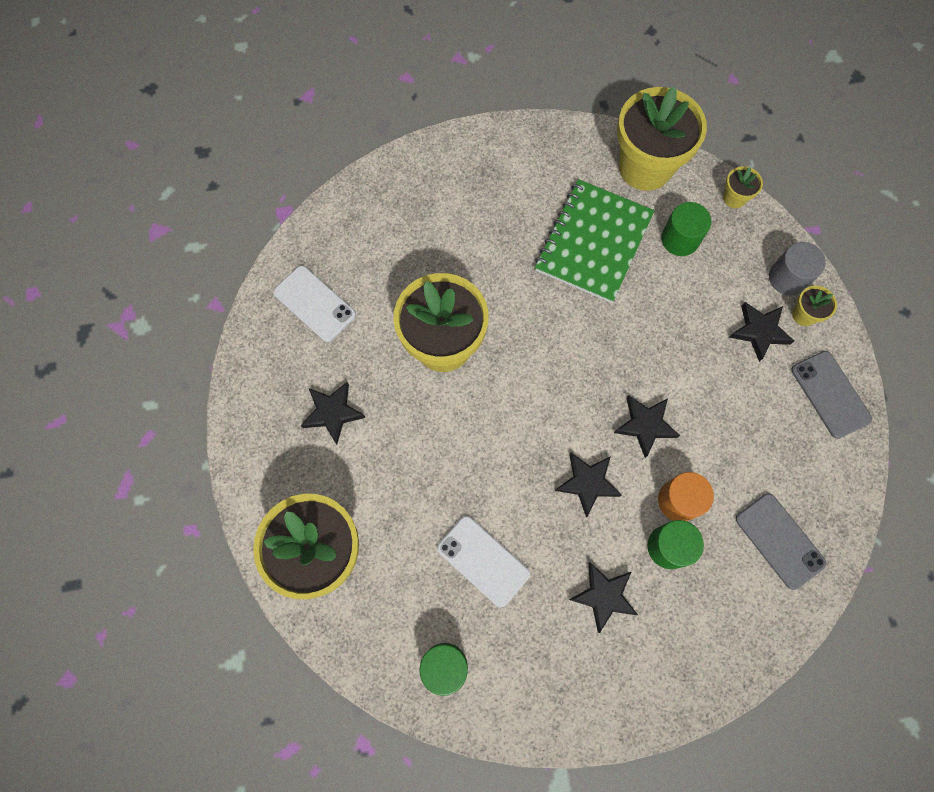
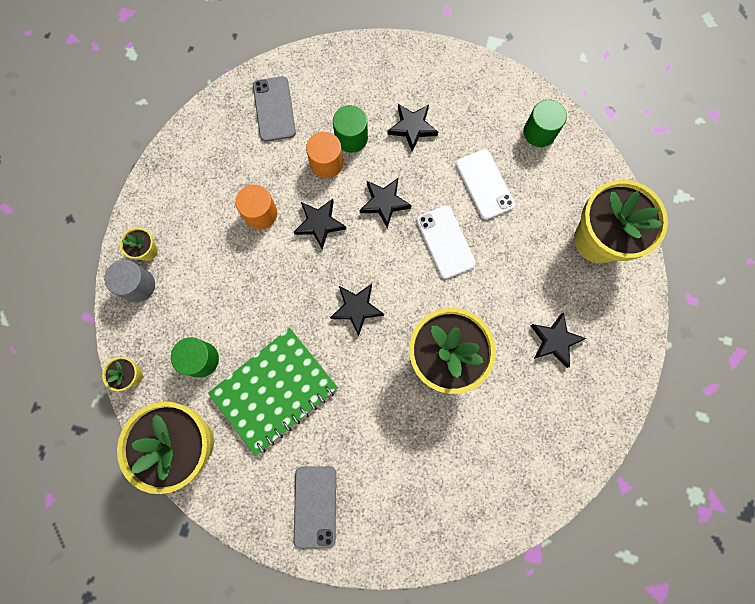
camera: 155 degrees left, 5 degrees up
white phone [273,265,356,342] -> white phone moved to [416,206,476,279]
black star [729,302,794,362] -> black star moved to [330,284,384,336]
grey phone [791,351,872,439] -> grey phone moved to [294,466,336,549]
none -> orange cylinder [235,184,277,230]

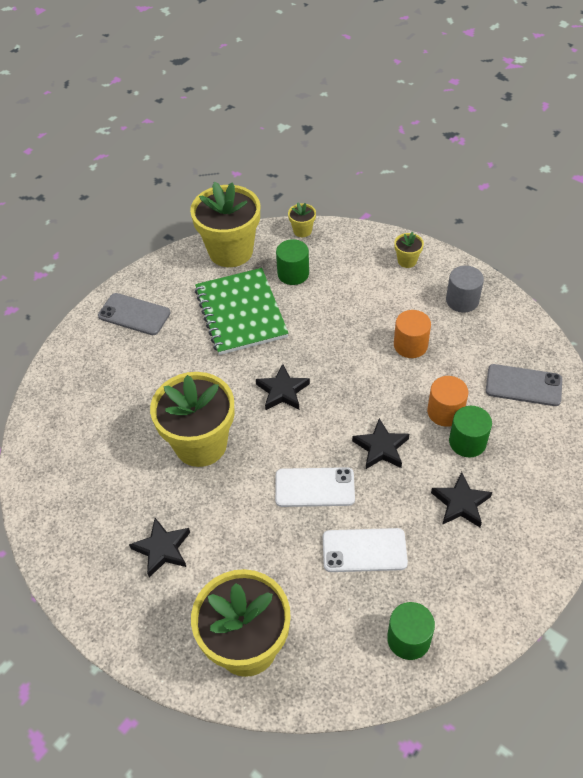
camera: 115 degrees right, 25 degrees down
grey cylinder [104,260,155,302] -> grey cylinder moved to [446,265,484,313]
black star [294,199,346,250] -> none

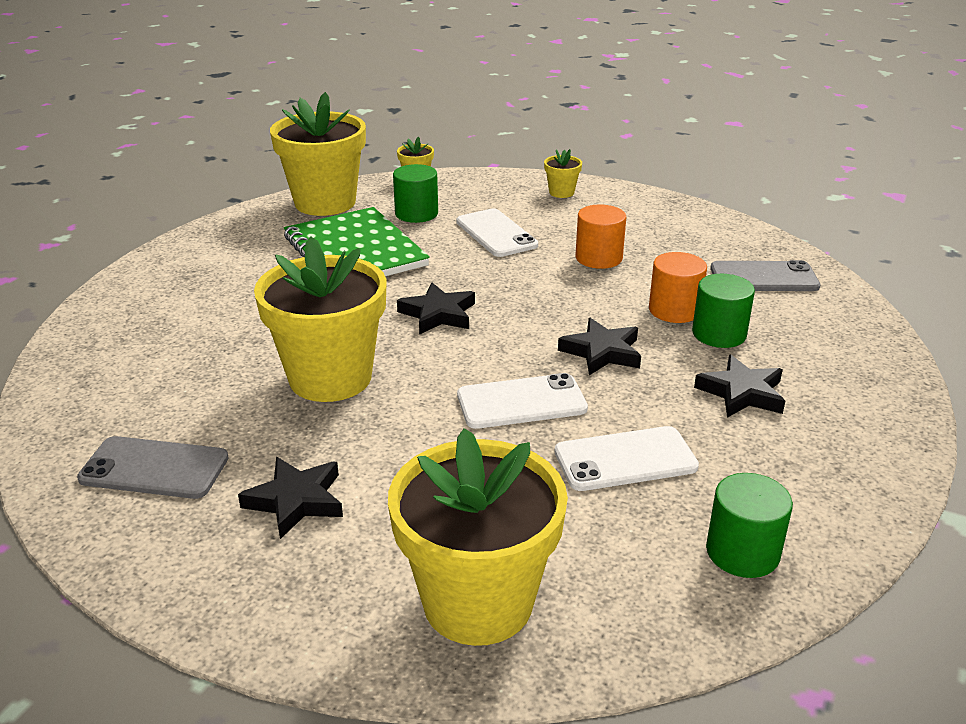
camera: 15 degrees left, 20 degrees down
grey phone [98,293,171,335] -> grey phone moved to [77,436,229,499]
grey cylinder [446,265,484,313] -> none
none -> white phone [456,209,538,257]

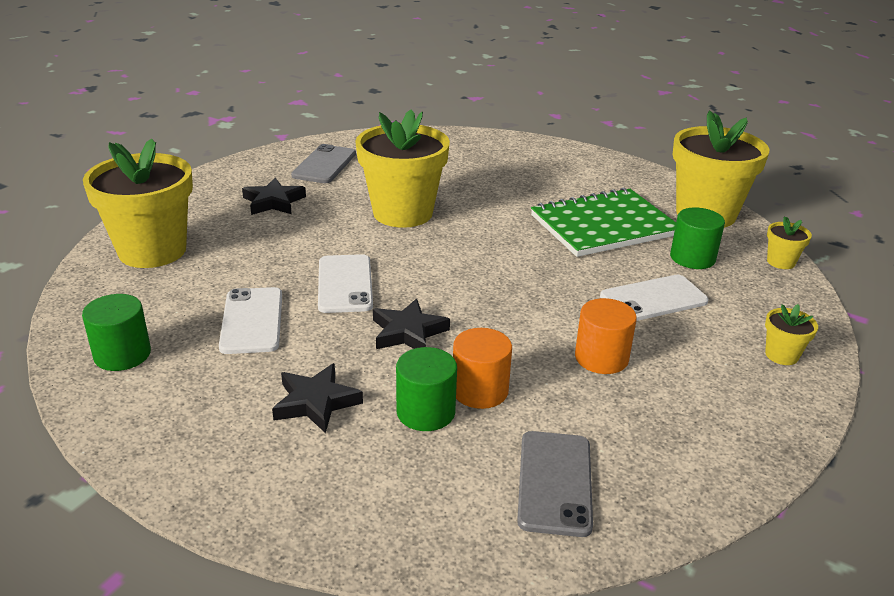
camera: 95 degrees right, 0 degrees up
black star [397,283,475,335] -> none

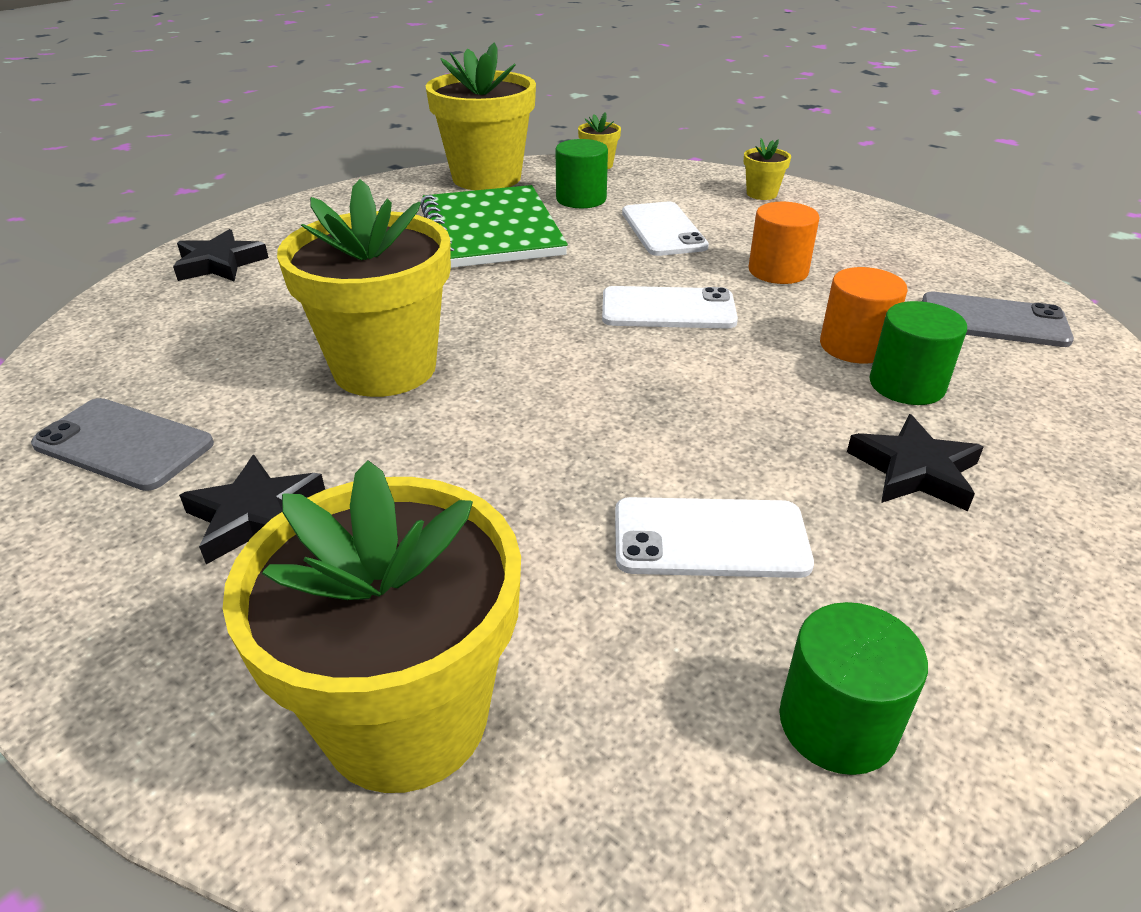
camera: 80 degrees left, 5 degrees up
white phone [318,254,373,313] -> white phone moved to [602,286,738,328]
black star [373,299,450,349] -> black star moved to [173,229,269,282]

